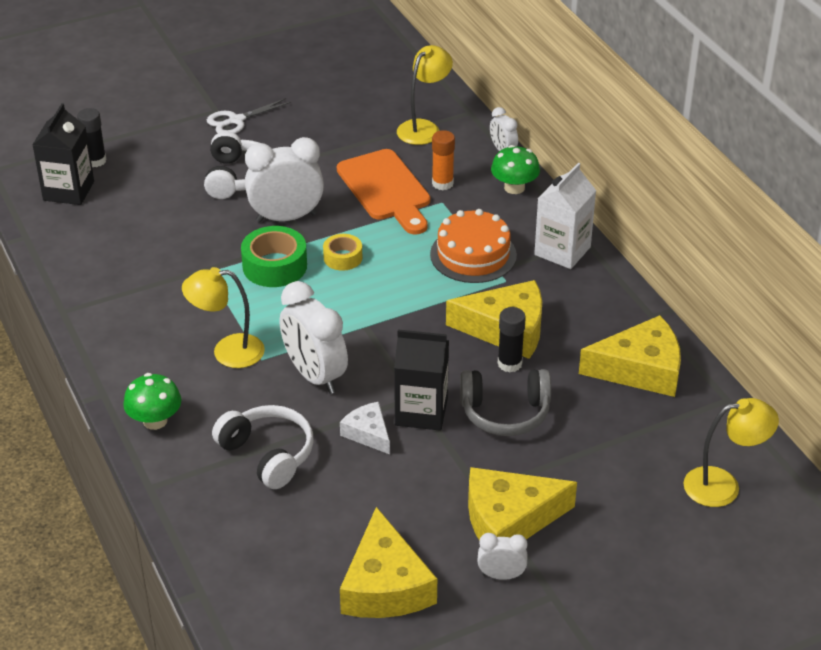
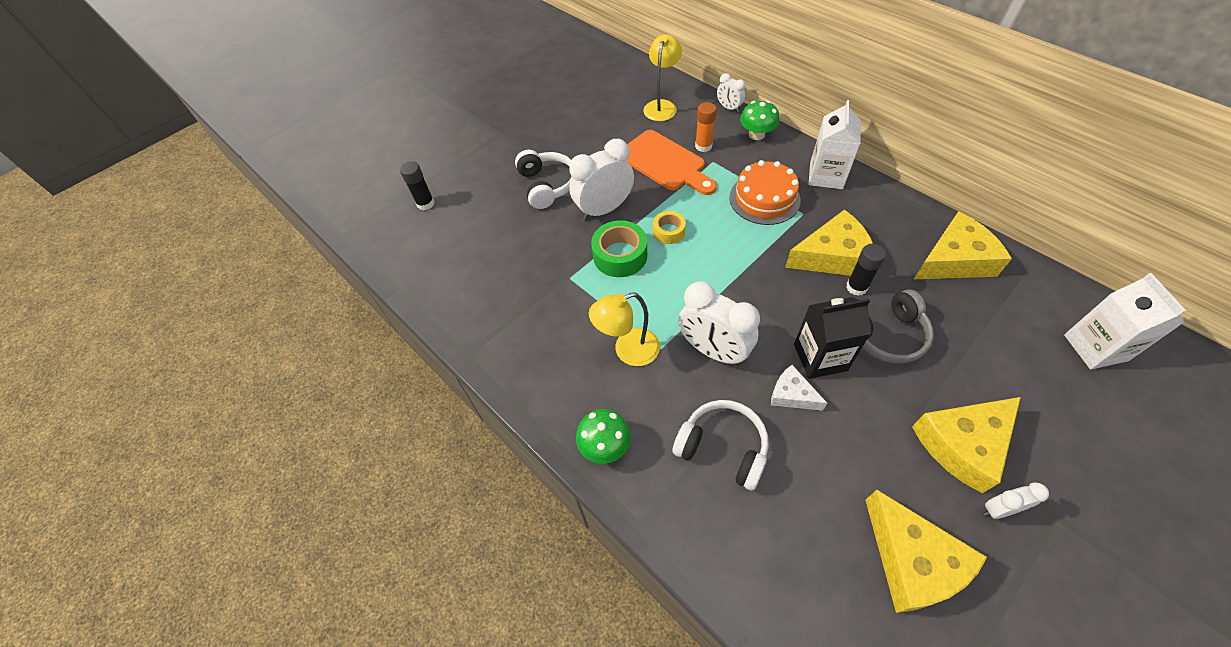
camera: 15 degrees left, 15 degrees up
black carton [32,103,94,205] -> none
white scissors [207,98,291,134] -> none
yellow lamp [683,398,779,507] -> white carton [1064,273,1186,370]

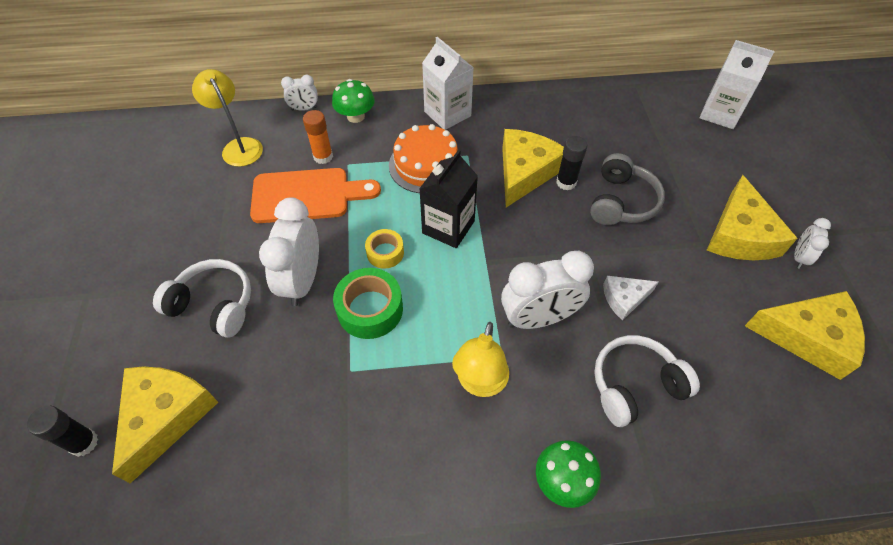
camera: 55 degrees left, 0 degrees up
black carton [794,297,871,379] -> black carton moved to [419,150,478,248]
yellow cheese [914,211,1012,279] -> yellow cheese moved to [112,366,218,484]

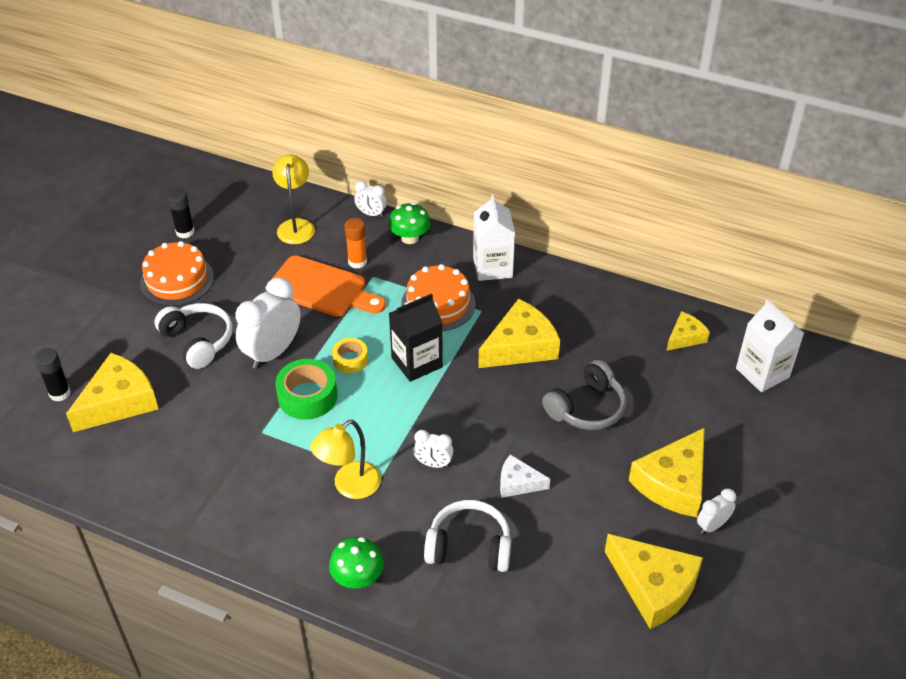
camera: 30 degrees right, 10 degrees down
white clock [501,251,594,329] -> white clock [413,430,453,468], size x0.51
black glue stick [556,136,587,190] -> black glue stick moved to [167,188,195,238]
none -> orange cake [140,241,214,306]
none -> yellow cheese [666,311,710,351]

